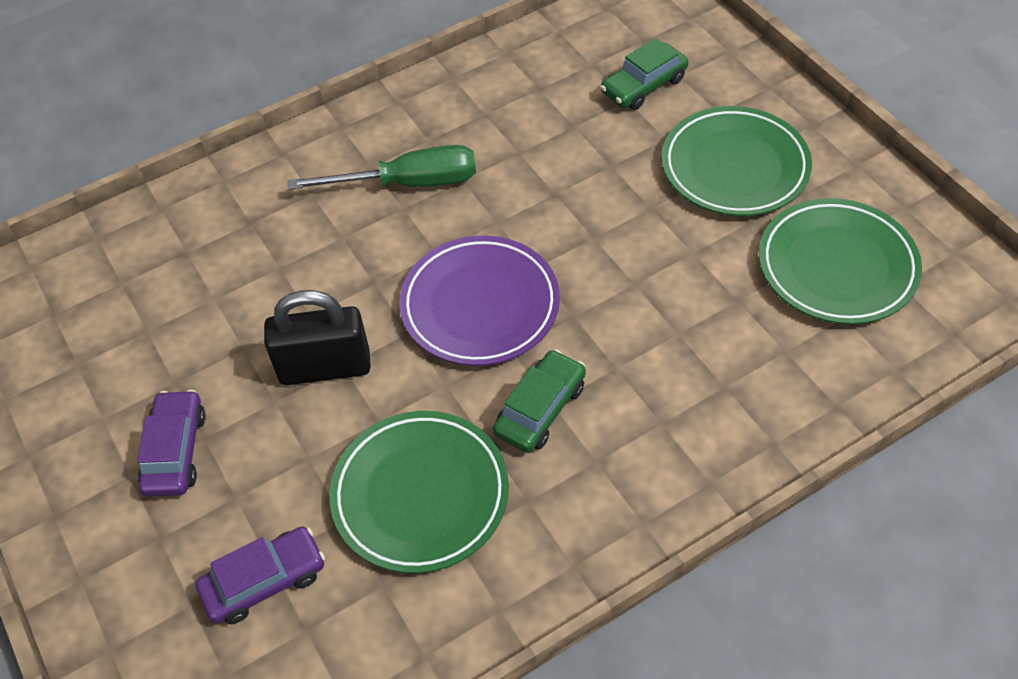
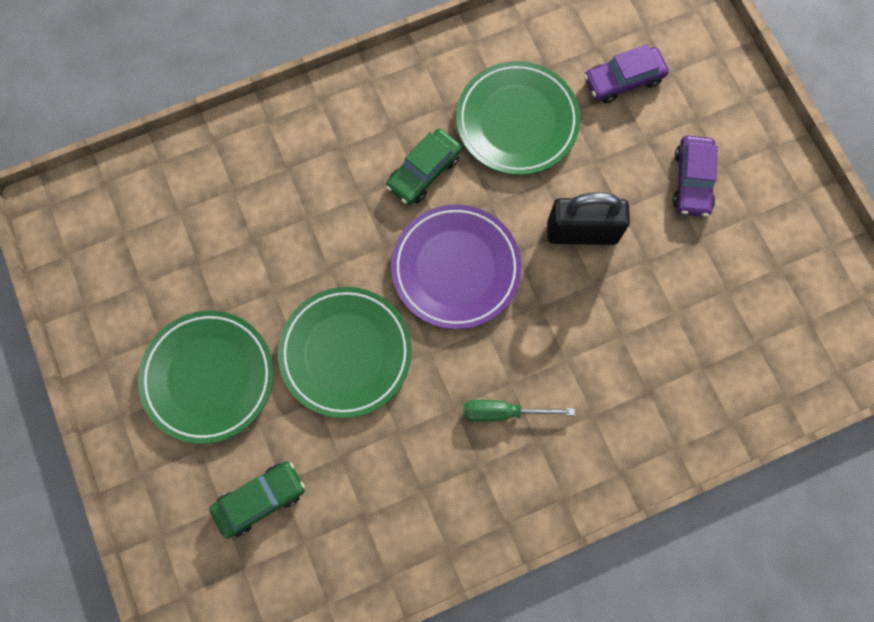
camera: 175 degrees left, 20 degrees up
green screwdriver [288,145,476,190] -> green screwdriver [464,400,575,422], size x0.64
green plate [759,198,922,324] -> green plate moved to [278,287,412,418]

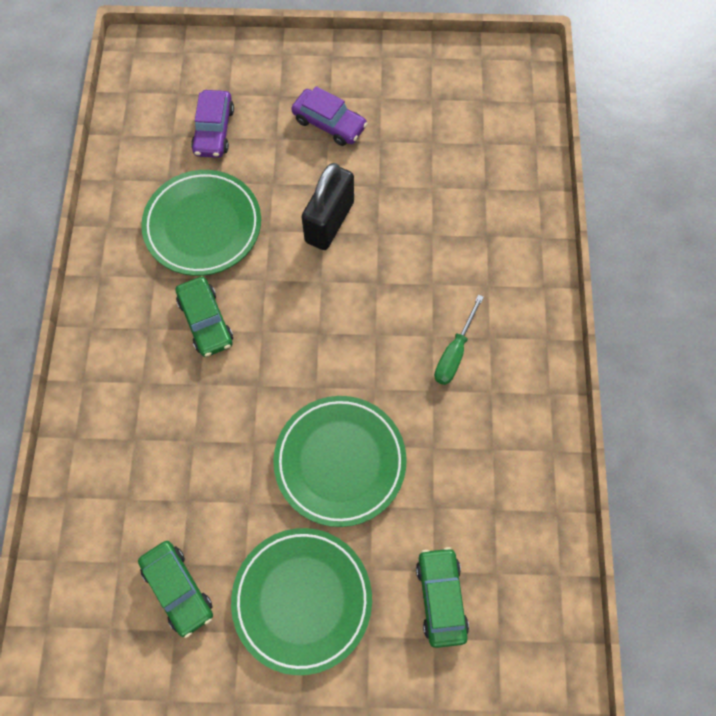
camera: 65 degrees left, 5 degrees down
purple plate [391,205,522,329] -> none
none -> green car [138,541,213,638]

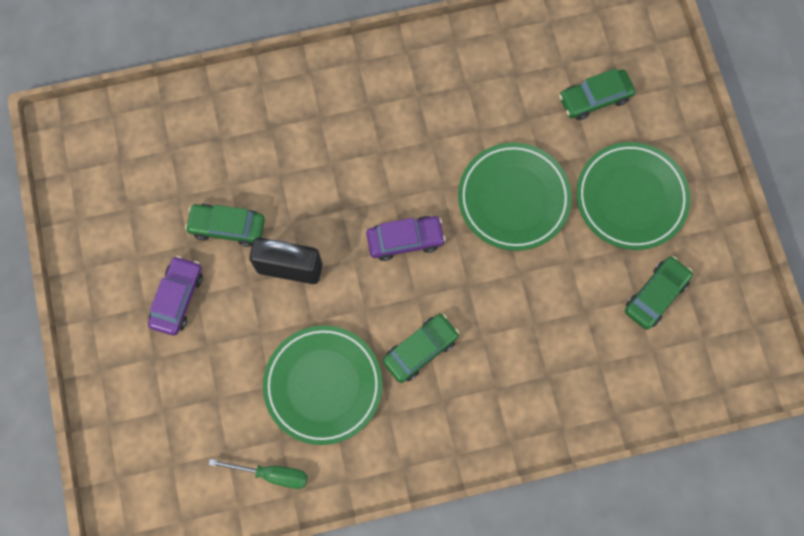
camera: 105 degrees left, 5 degrees up
purple car [191,90,234,158] -> purple car moved to [366,216,446,261]
green screwdriver [434,294,484,385] -> green screwdriver moved to [209,459,308,489]
none -> green car [185,204,265,247]

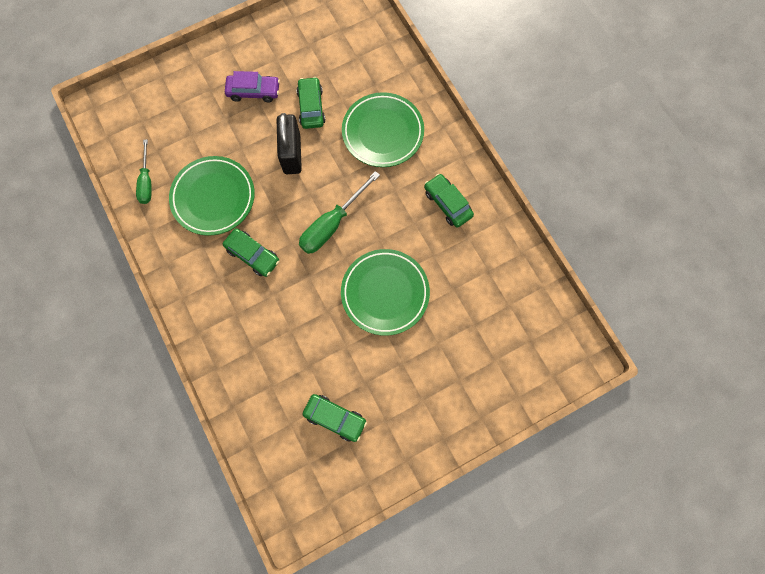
camera: 75 degrees right, 0 degrees up
purple car [366,216,446,261] -> green screwdriver [299,171,380,254]
green car [559,68,635,120] -> green car moved to [424,174,474,227]
green plate [576,142,691,250] -> green plate moved to [342,92,424,167]

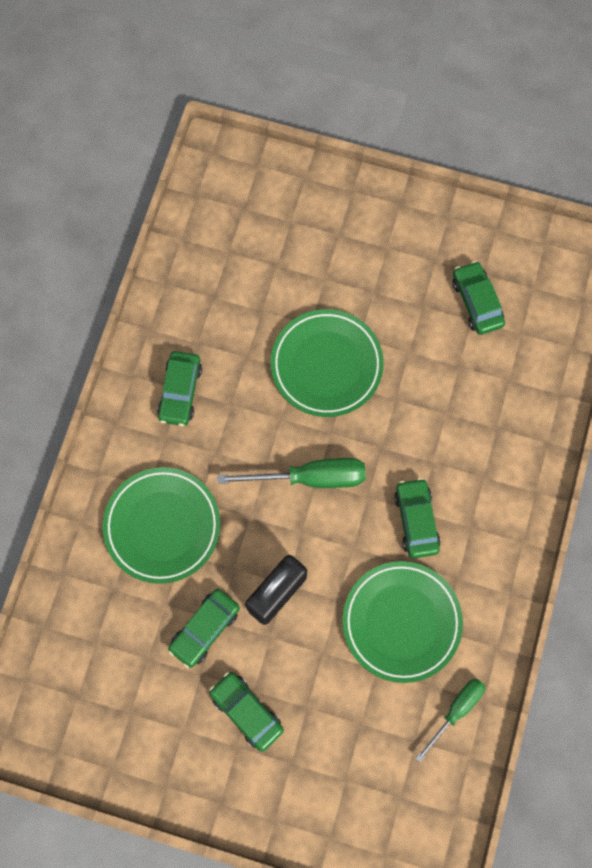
camera: 135 degrees left, 0 degrees up
purple car [225,71,280,102] -> green car [209,672,284,752]

